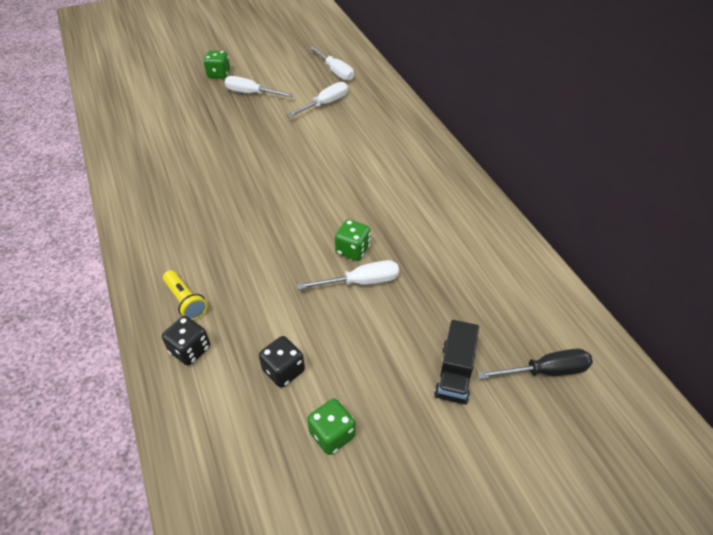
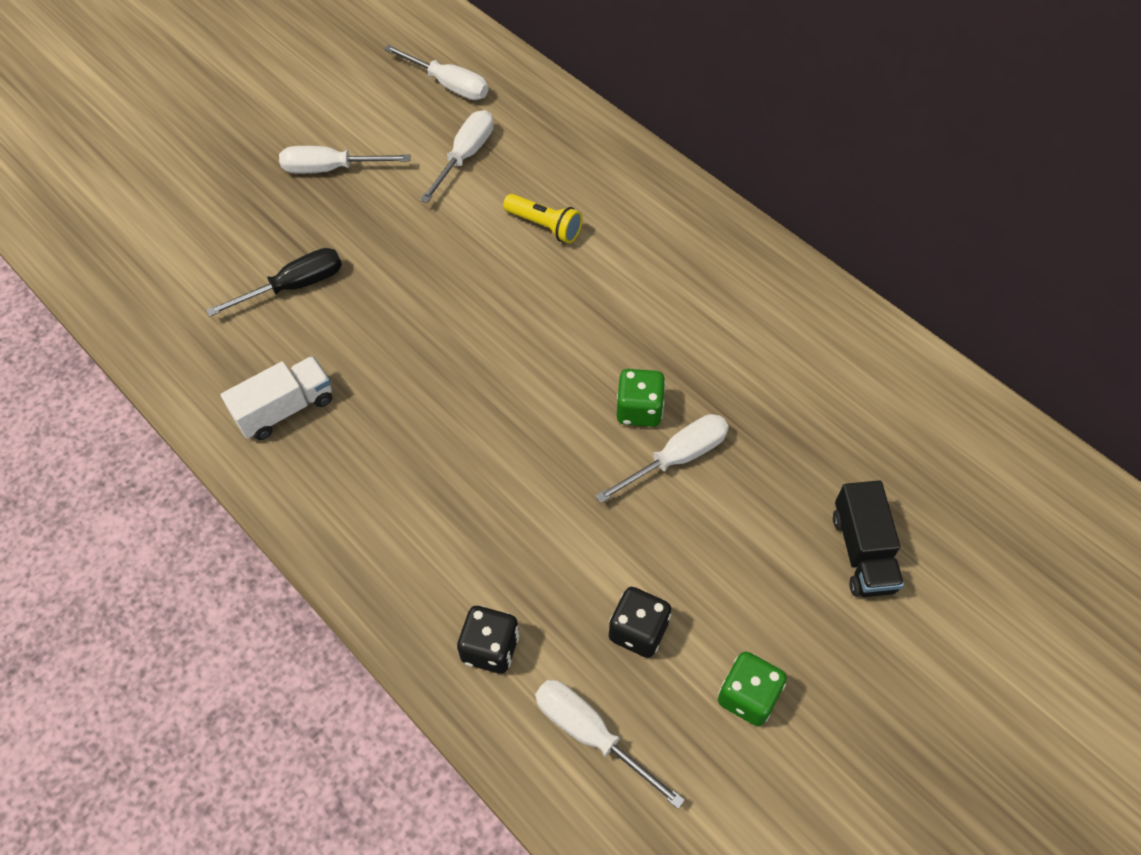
camera: 20 degrees left, 10 degrees up
yellow flashlight [163,270,208,320] -> yellow flashlight moved to [503,194,583,243]
green dice [203,50,230,79] -> none
black screwdriver [478,348,593,379] -> black screwdriver moved to [206,248,342,317]
none -> white truck [221,356,332,440]
none -> white screwdriver [535,680,685,809]

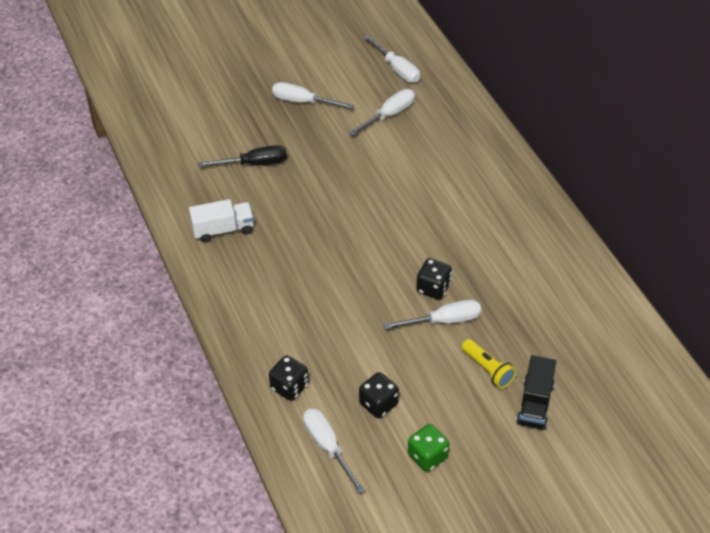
camera: 20 degrees right, 10 degrees down
yellow flashlight [503,194,583,243] -> yellow flashlight moved to [462,339,516,389]
green dice [617,369,666,427] -> black dice [416,258,452,300]

